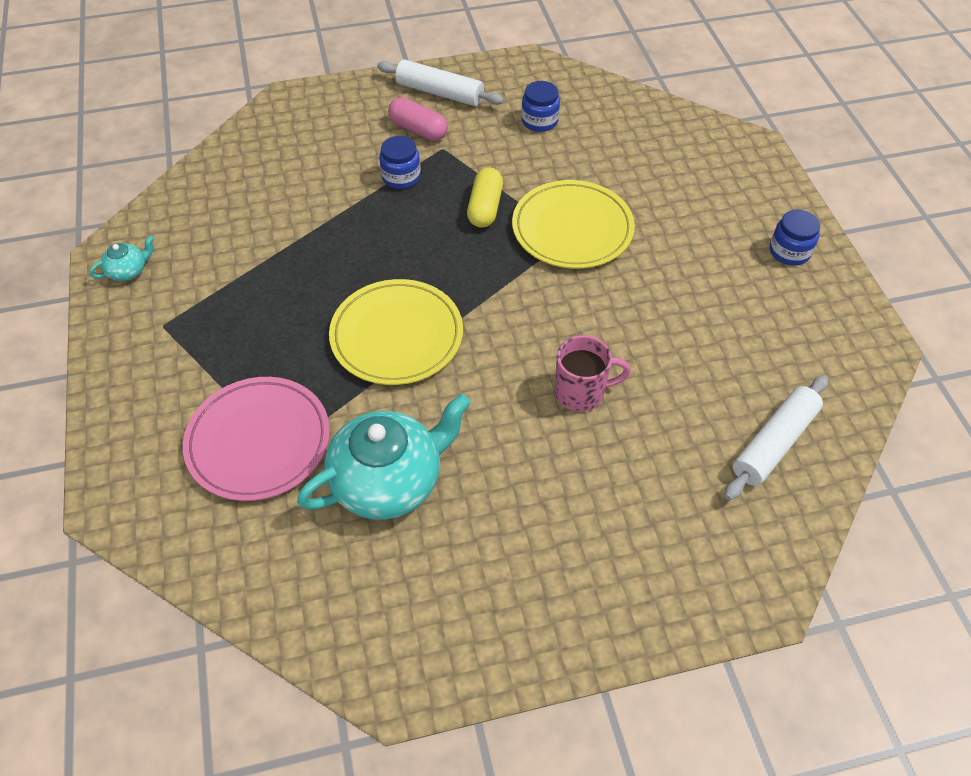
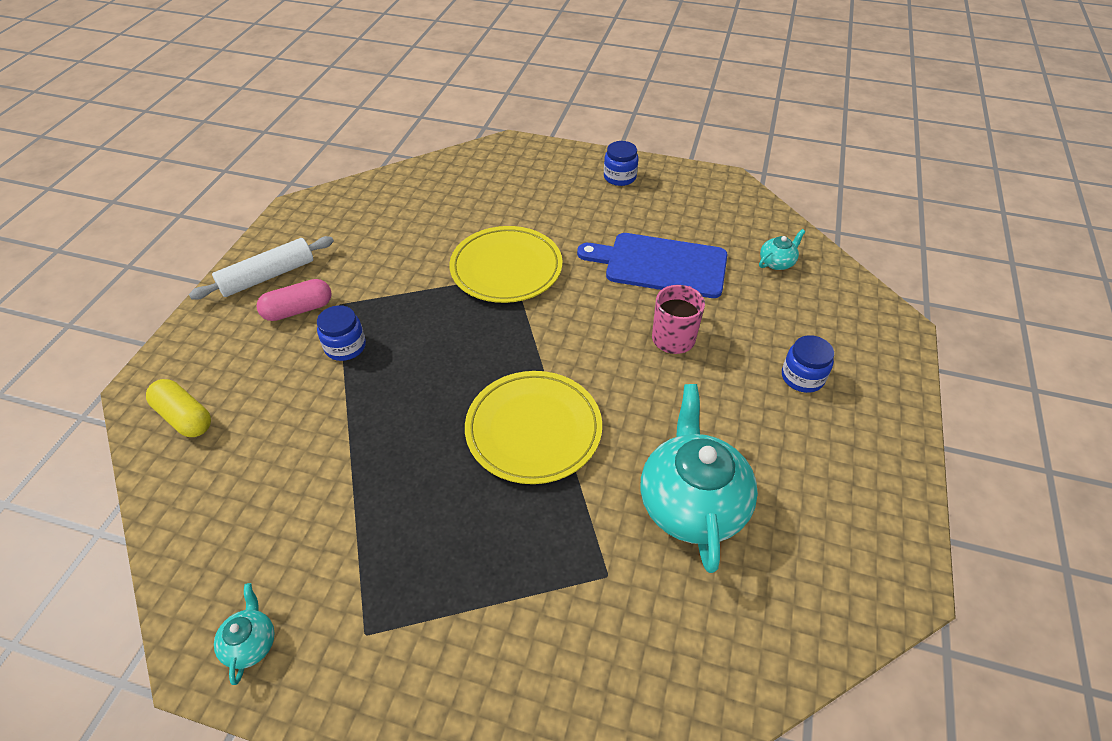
camera: 60 degrees left, 5 degrees down
pink plate [183,377,330,501] -> none
yellow capsule [467,168,503,228] -> yellow capsule moved to [146,379,211,437]
blue jar [521,81,560,132] -> blue jar moved to [782,335,834,393]
white rolling pin [725,375,828,500] -> turquoise teapot [759,229,805,270]
none -> blue cutting board [577,233,727,298]

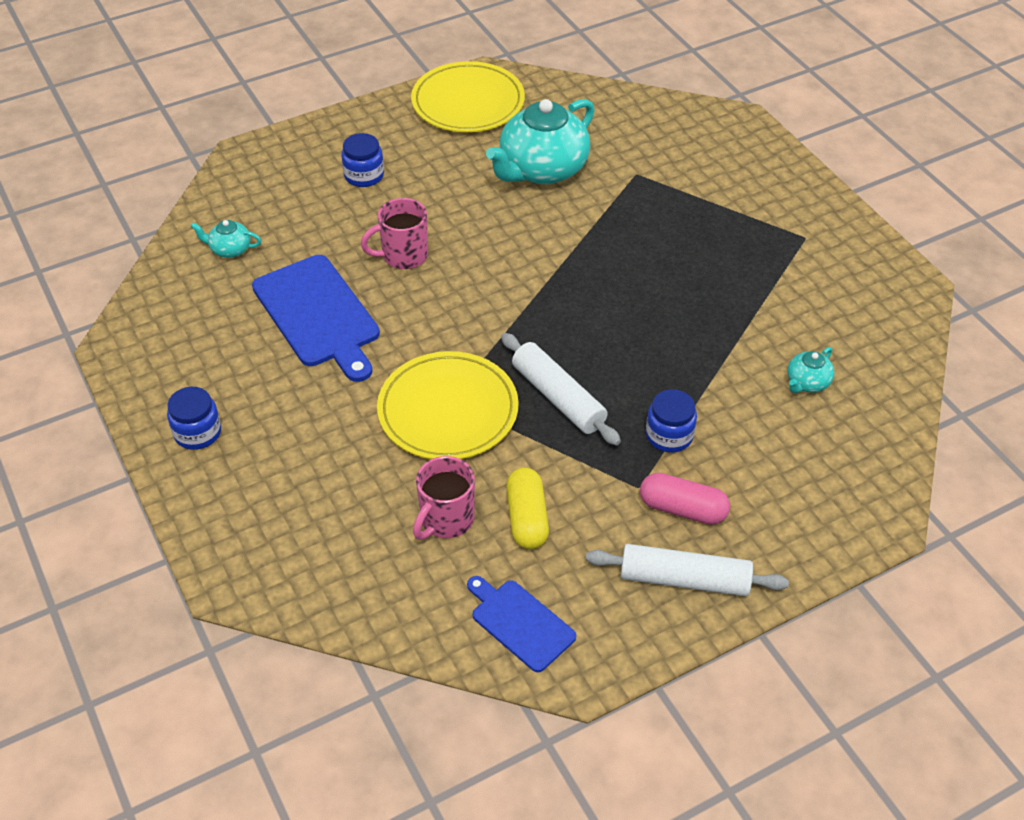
camera: 135 degrees left, 0 degrees up
yellow capsule [146,379,211,437] -> yellow capsule moved to [506,467,549,549]
turquoise teapot [214,583,275,685] -> turquoise teapot moved to [788,347,834,393]
yellow plate [465,371,602,484] -> yellow plate moved to [411,61,525,132]
none -> pink mug [413,456,475,540]
none -> blue cutting board [467,576,576,672]
none -> white rolling pin [501,333,621,445]

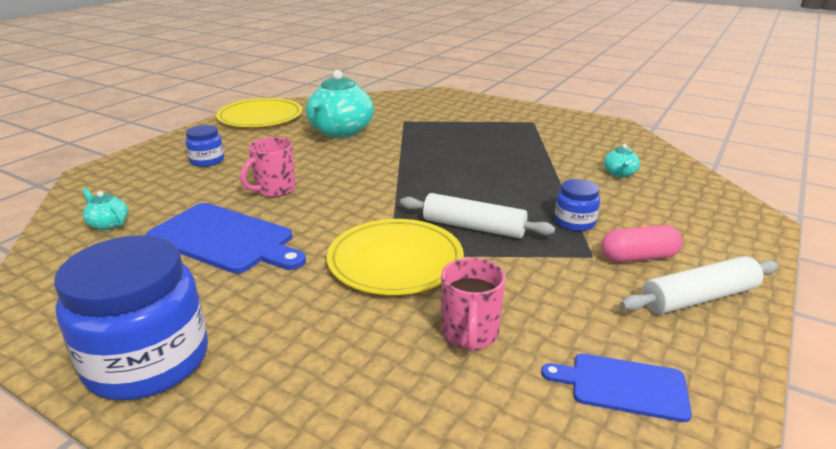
camera: 30 degrees left, 20 degrees down
blue jar [167,387,221,450] -> blue jar [54,235,208,400], size x2.06
turquoise teapot [190,220,262,258] -> turquoise teapot turned 60 degrees clockwise [82,188,128,230]
yellow capsule [506,467,549,549] -> none

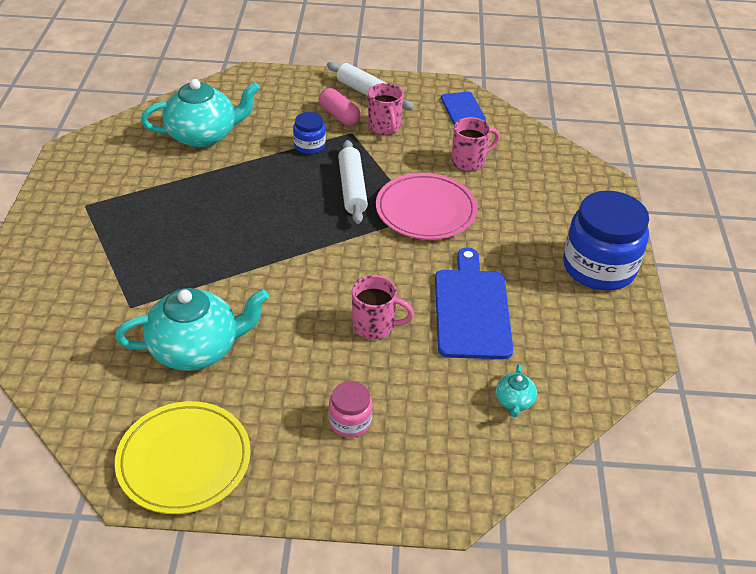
camera: 120 degrees left, 15 degrees up
blue jar [185,125,224,167] -> pink jar [329,381,372,438]
yellow plate [327,219,464,295] -> pink plate [376,173,478,240]
turquoise teapot [604,144,640,178] -> turquoise teapot [141,79,260,147], size x2.27
none -> pink mug [368,83,404,135]

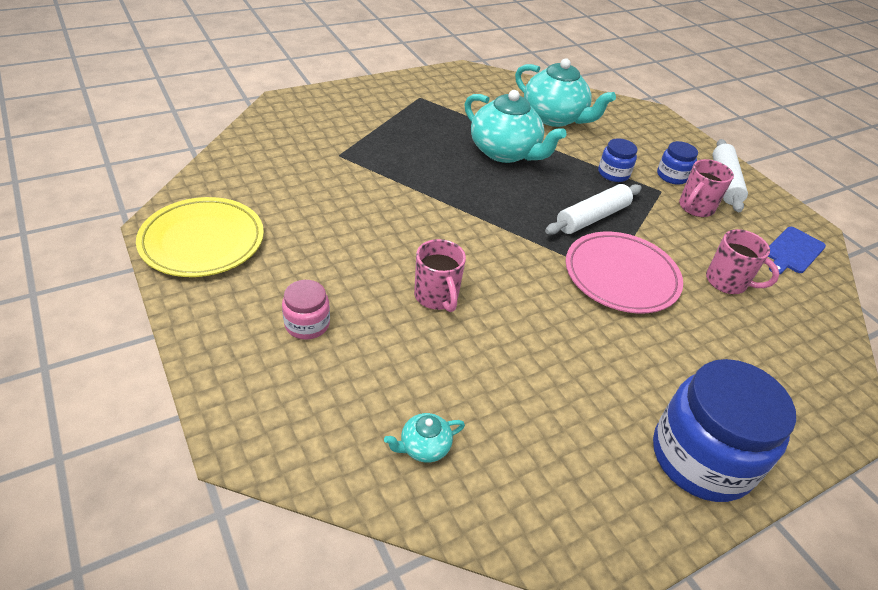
camera: 55 degrees right, 0 degrees up
turquoise teapot [115,288,269,371] -> turquoise teapot moved to [464,90,567,163]
pink capsule [319,88,361,126] -> blue jar [657,141,698,185]
blue cutting board [435,247,513,359] -> none

